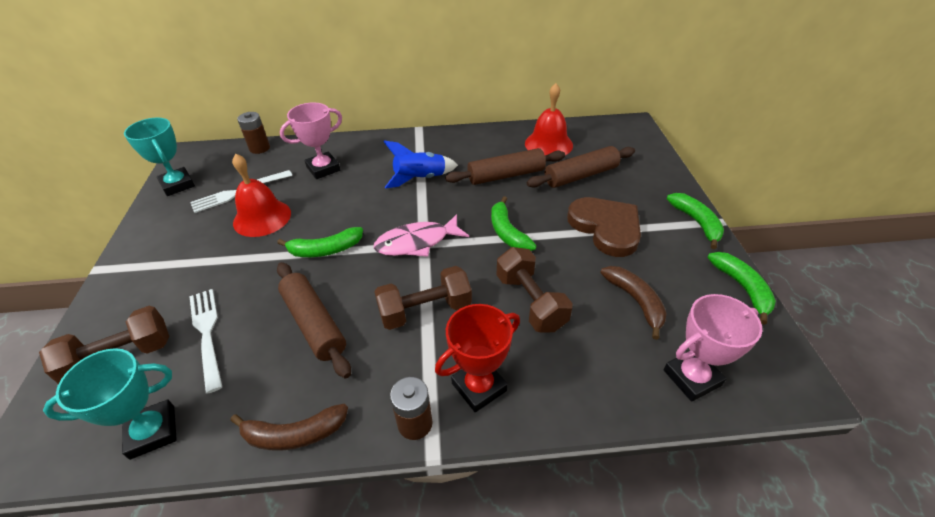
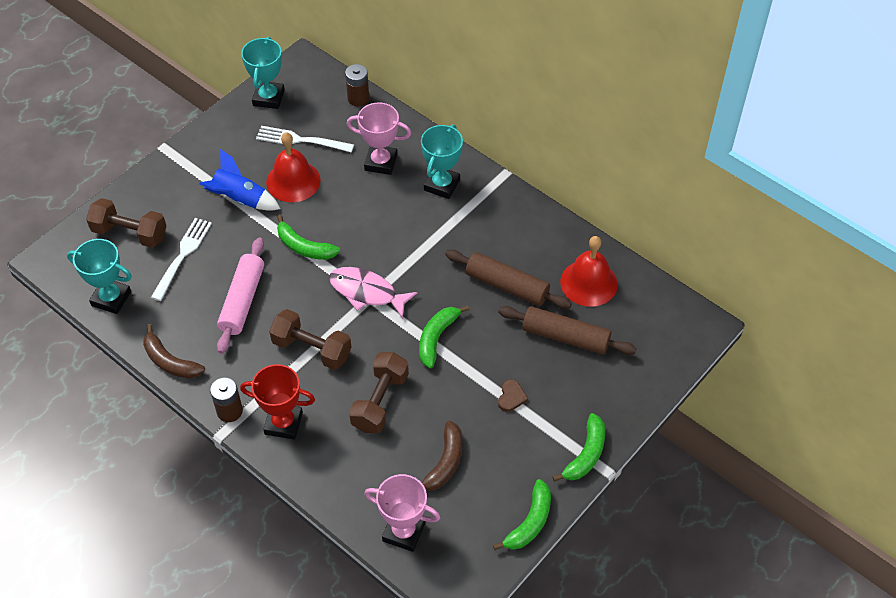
camera: 45 degrees right, 10 degrees up
brown rolling pin [277,262,351,379] -> pink rolling pin [217,237,264,354]
blue rocket [383,140,458,188] -> blue rocket moved to [199,149,280,211]
brown heart [567,197,641,257] -> brown heart [498,379,528,412], size x0.41
none -> turquoise trophy [421,124,463,199]

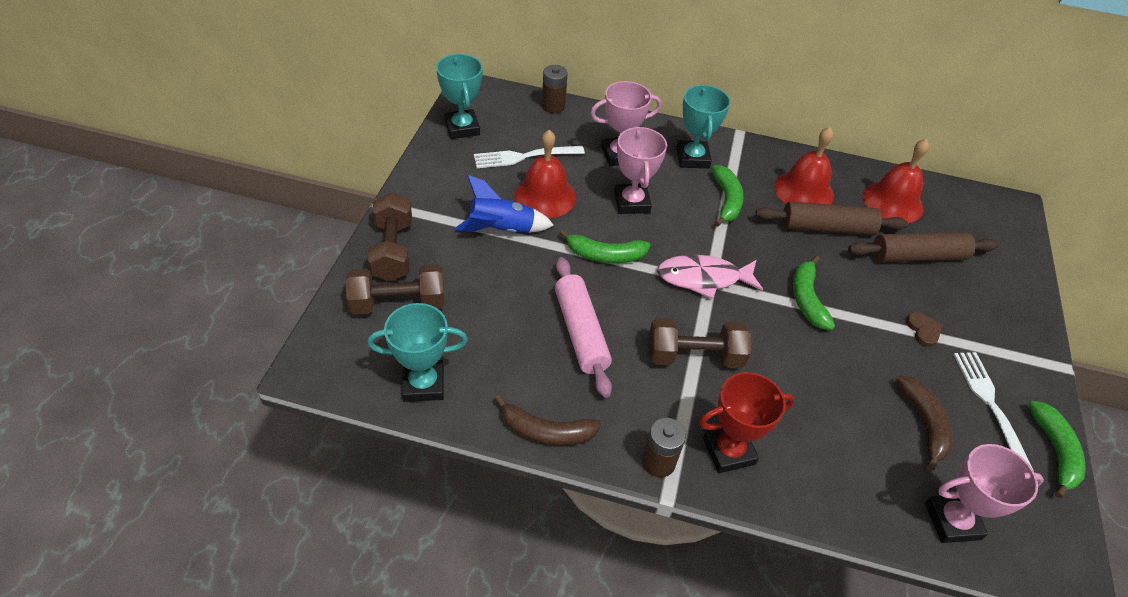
camera: 30 degrees left, 5 degrees down
white fork [151,218,212,301] -> white fork moved to [953,352,1034,471]
brown dumbbell [349,352,409,433] -> brown dumbbell moved to [367,193,412,281]
green banana [552,413,605,482] -> green banana moved to [712,165,744,227]
none -> pink trophy [614,126,667,214]
none -> red bell [774,127,834,205]

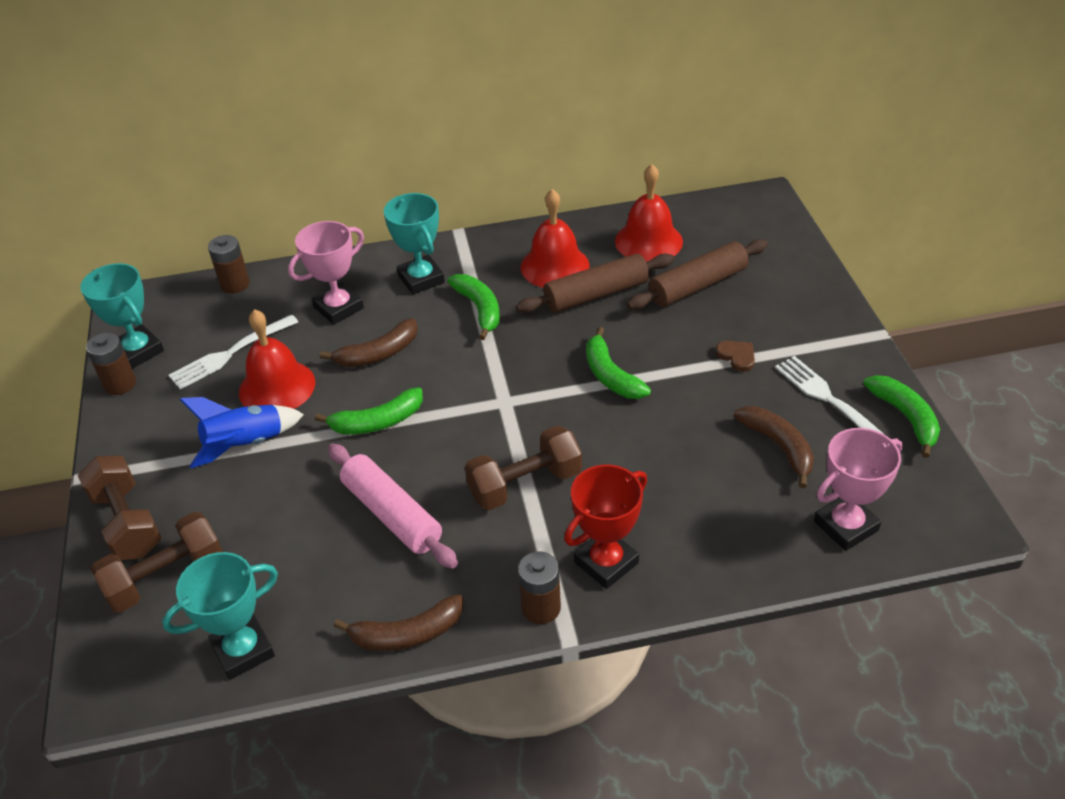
camera: 20 degrees left, 5 degrees down
pink trophy [614,126,667,214] -> brown banana [320,318,418,367]
pink fish [657,255,763,299] -> none
none -> brown battery [86,333,136,395]

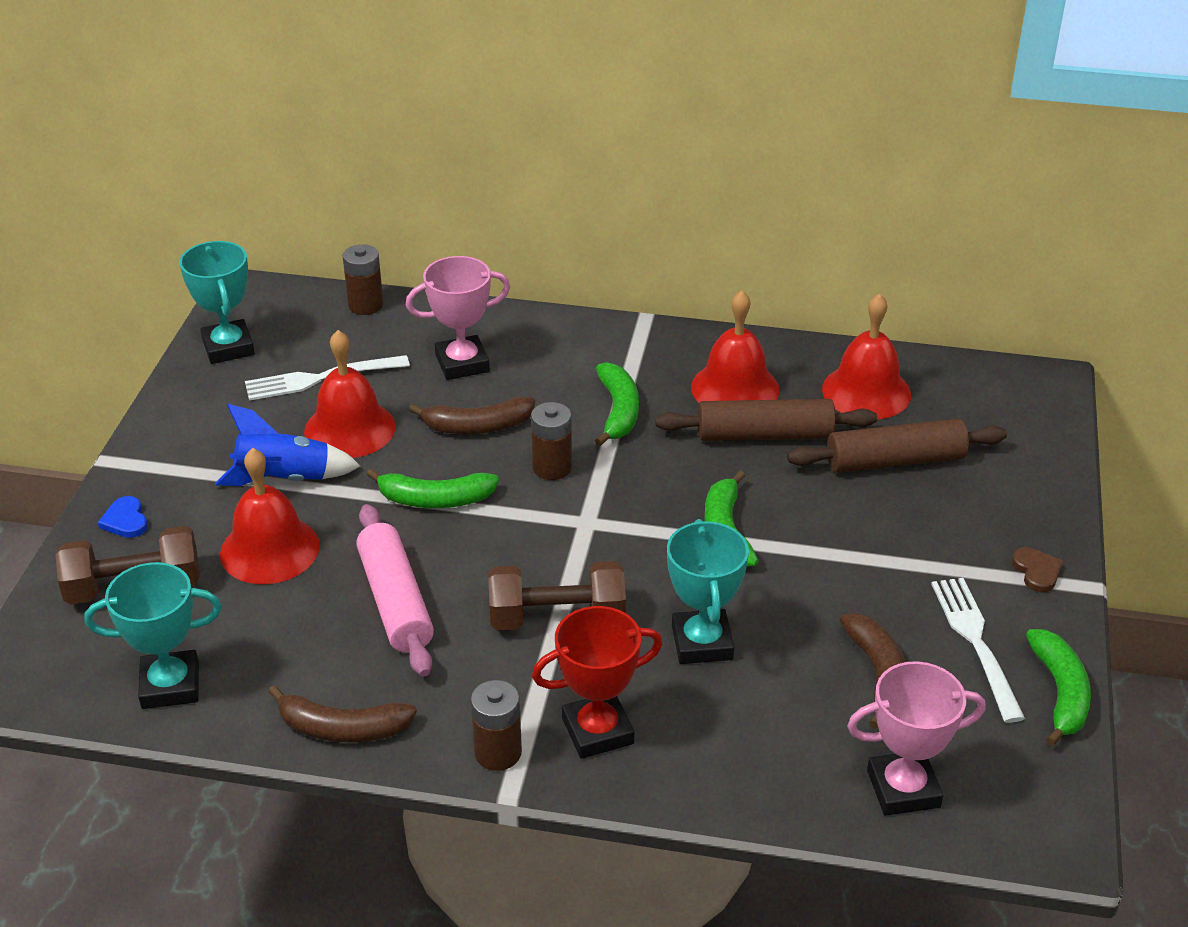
camera: 20 degrees right, 5 degrees down
brown dumbbell [78,456,162,560] -> blue heart [98,496,148,538]
brown battery [86,333,136,395] -> brown battery moved to [531,402,572,480]
turquoise trophy [384,193,445,294] -> turquoise trophy moved to [667,519,749,664]
brown heart [716,341,755,372] -> brown heart moved to [1012,547,1063,593]
none -> red bell [220,448,320,584]

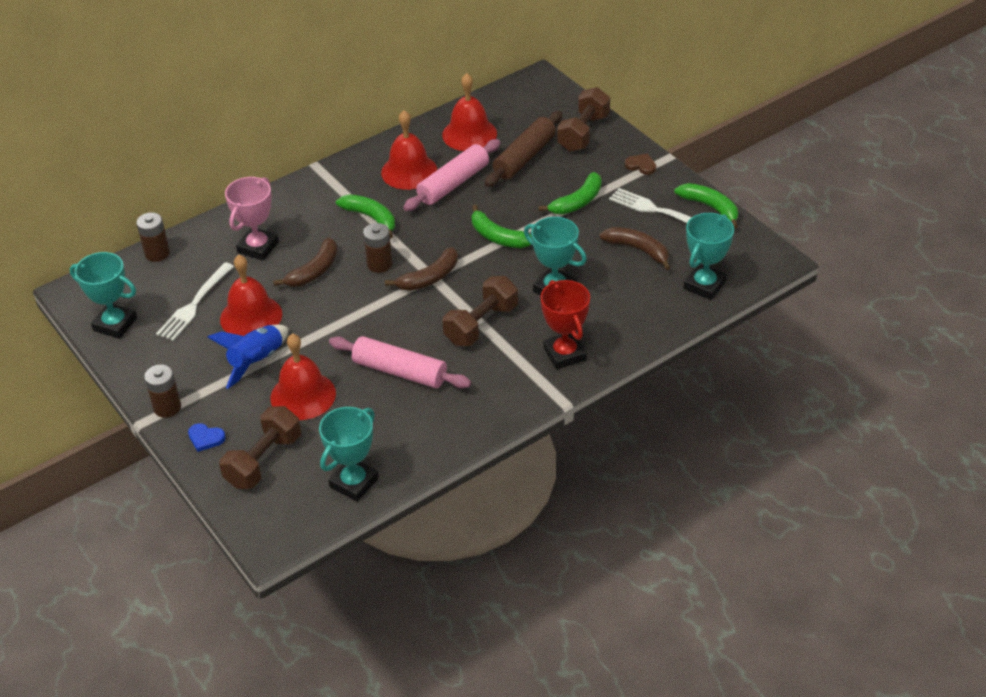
camera: 45 degrees left, 5 degrees up
brown banana [268,685,417,743] -> brown banana moved to [385,247,458,291]
green banana [366,469,499,508] -> green banana moved to [538,172,601,214]
brown battery [471,680,522,771] -> brown battery moved to [144,365,181,418]
red trophy [532,606,663,759] -> red trophy turned 45 degrees counterclockwise [541,280,590,369]
brown rolling pin [655,399,877,441] -> pink rolling pin [403,139,501,211]
pink trophy [847,661,986,816] -> turquoise trophy [683,213,734,300]
none -> brown dumbbell [557,87,610,152]

